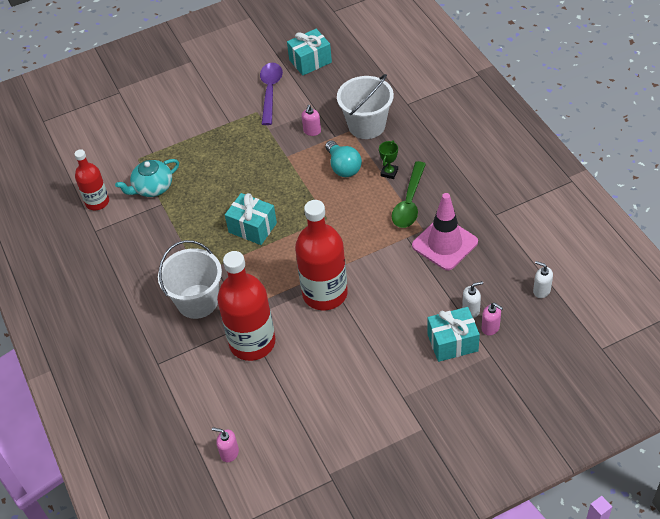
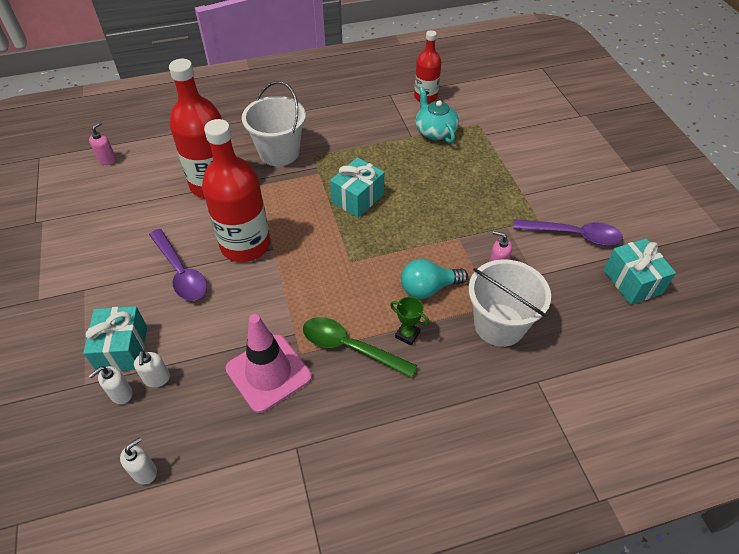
camera: 95 degrees right, 0 degrees up
pink soap dispenser [482,303,503,335] -> white soap dispenser [89,366,133,404]
none -> purple spoon [149,229,207,301]

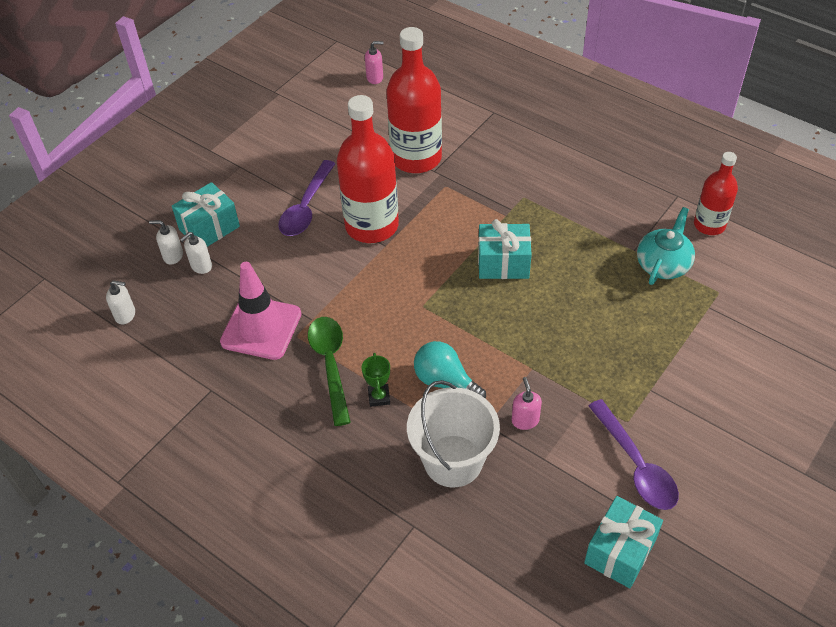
camera: 55 degrees right, 0 degrees up
white bucket [242,81,306,166] -> none

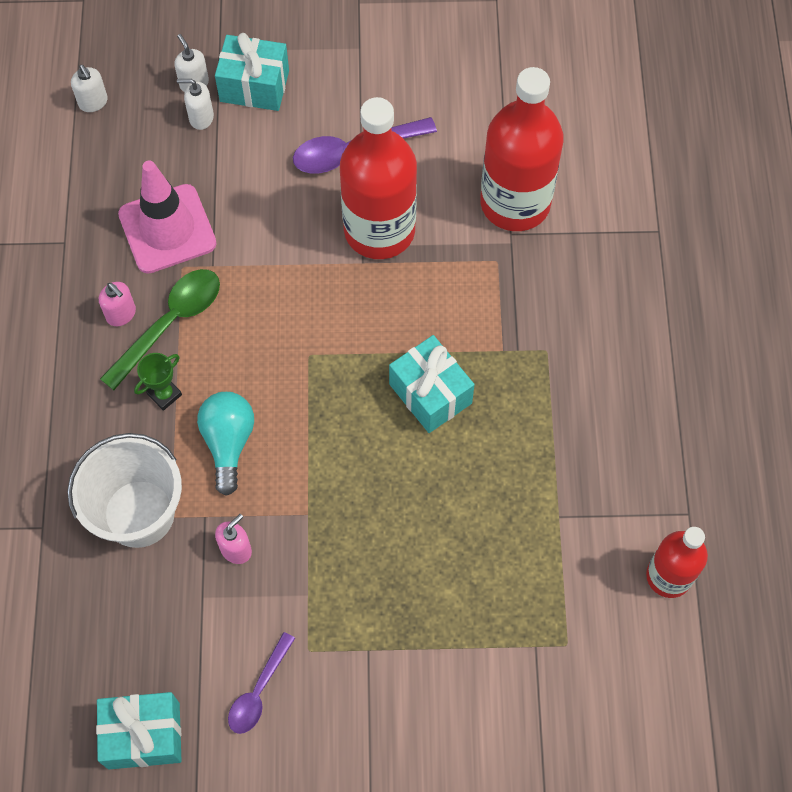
camera: 50 degrees right, 15 degrees up
pink soap dispenser [365,41,384,84] -> pink soap dispenser moved to [99,282,136,326]
purple spoon [588,399,679,510] -> purple spoon [228,632,295,734], size x0.64
turquoise teapot [637,207,695,285] -> none

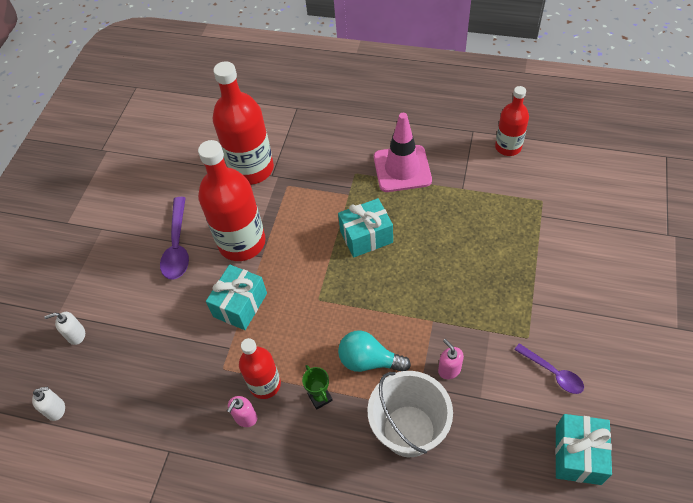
camera: 70 degrees left, 10 degrees down
pink soap dispenser [99,282,136,326] -> pink soap dispenser turned 150 degrees clockwise [227,396,257,427]
green spoon [100,269,220,390] -> red bottle [239,338,281,399]
pink traffic cone [118,161,217,274] -> pink traffic cone moved to [374,113,432,192]
white soap dispenser [177,79,214,130] -> none
turquoise gift [215,33,289,111] -> turquoise gift moved to [206,264,267,330]

